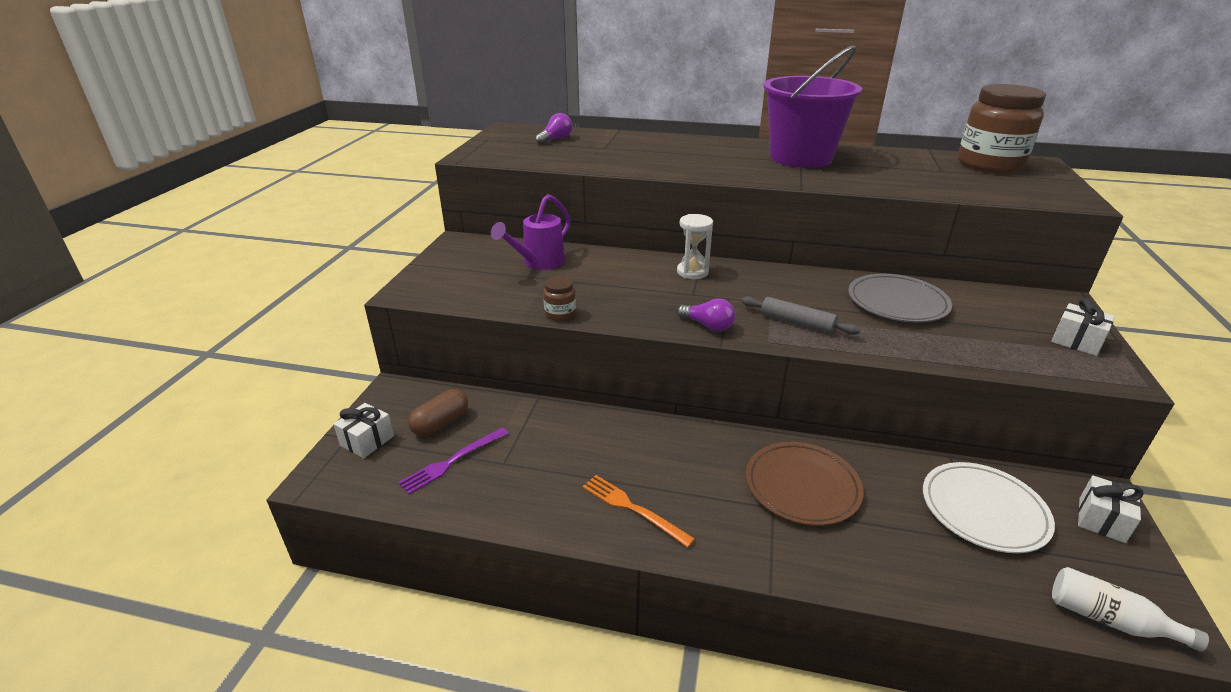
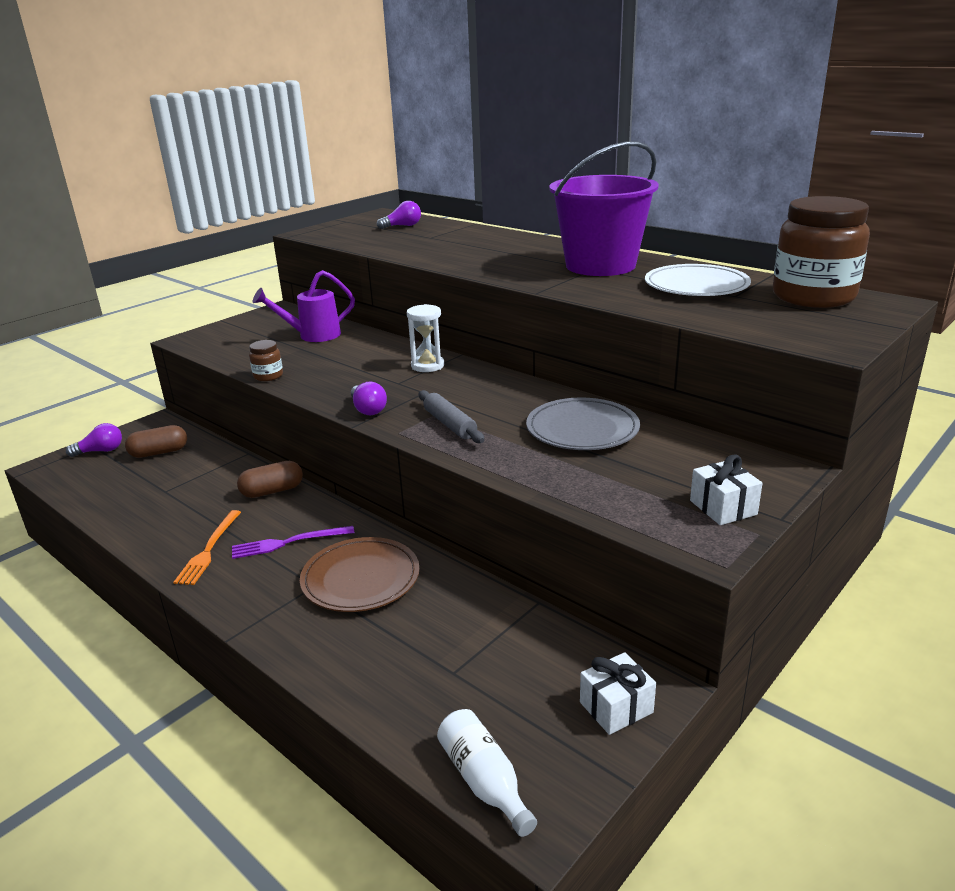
camera: 30 degrees right, 5 degrees down
white gift [333,403,394,458] -> purple light bulb [66,423,122,457]
purple fork [398,428,508,494] -> purple fork moved to [232,526,354,559]
orange fork [582,475,695,548] -> orange fork turned 150 degrees counterclockwise [173,510,241,585]
white plate [923,462,1055,553] -> white plate moved to [645,264,751,296]
none -> brown capsule [237,461,303,498]

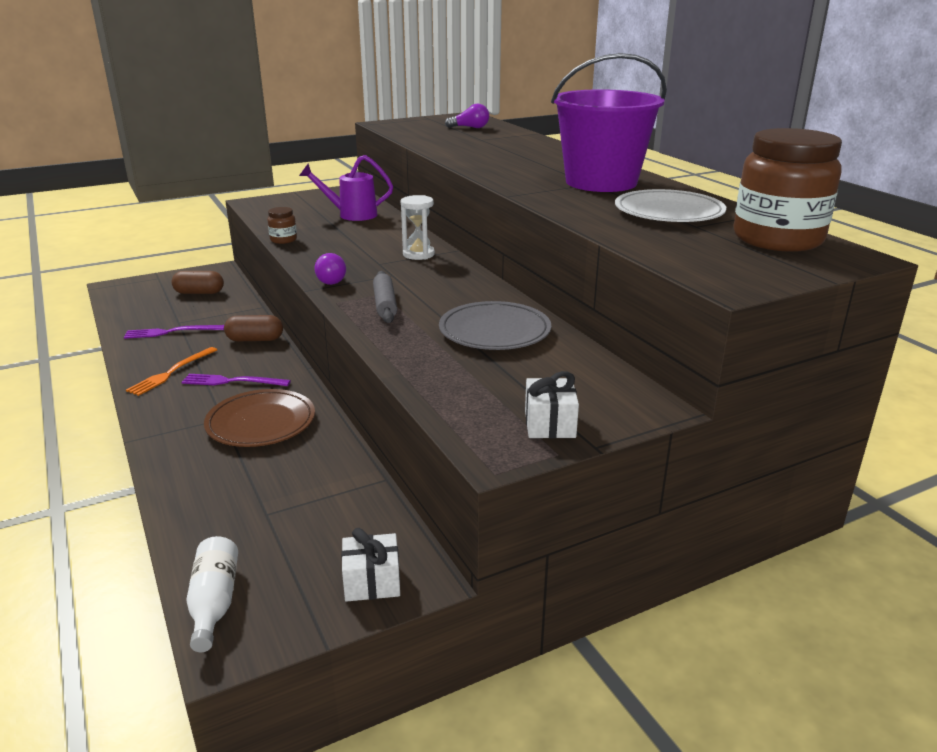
camera: 20 degrees right, 0 degrees up
purple light bulb [66,423,122,457] -> none
none -> purple fork [124,325,224,339]

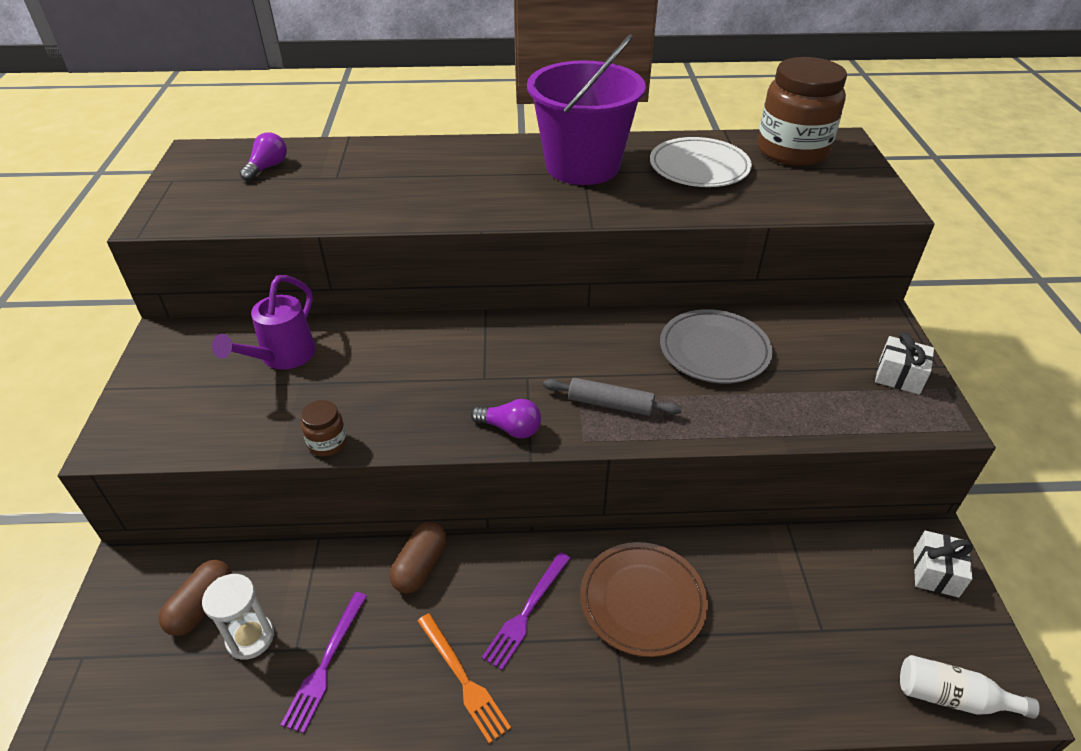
camera: 65 degrees left, 15 degrees up
white hourglass [401,195,435,260] -> white hourglass moved to [202,574,274,660]

